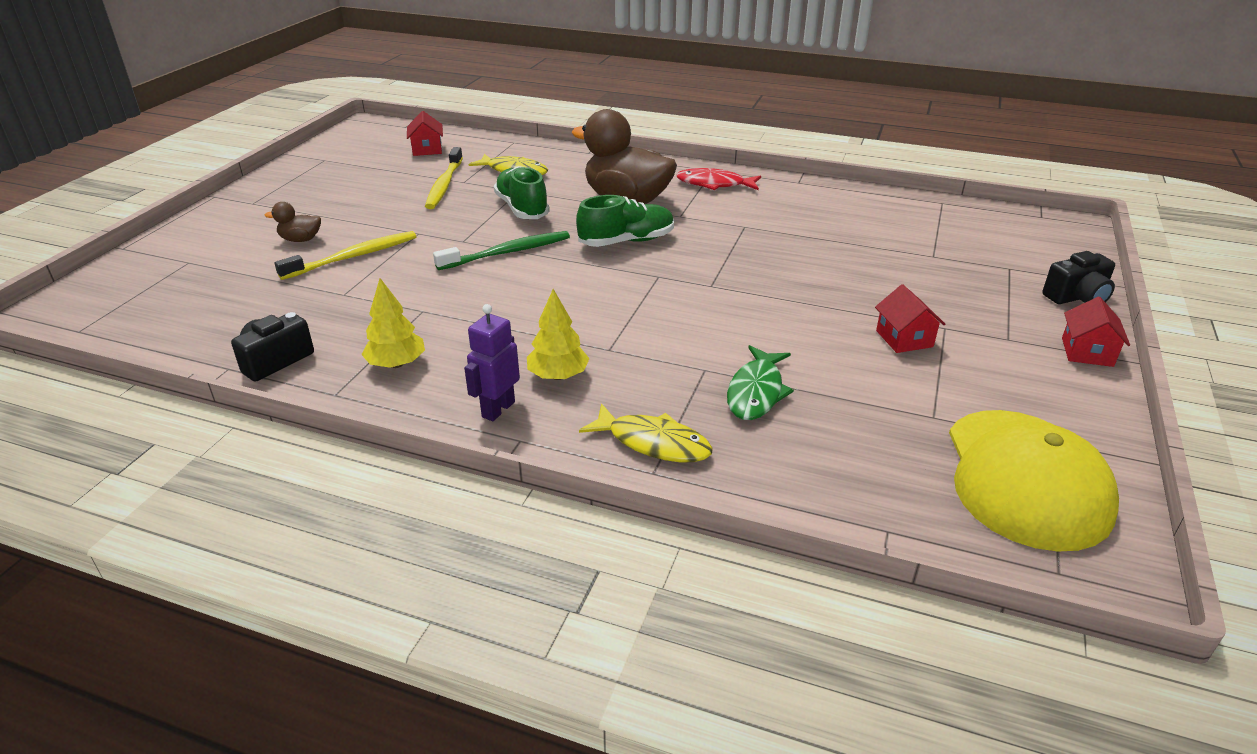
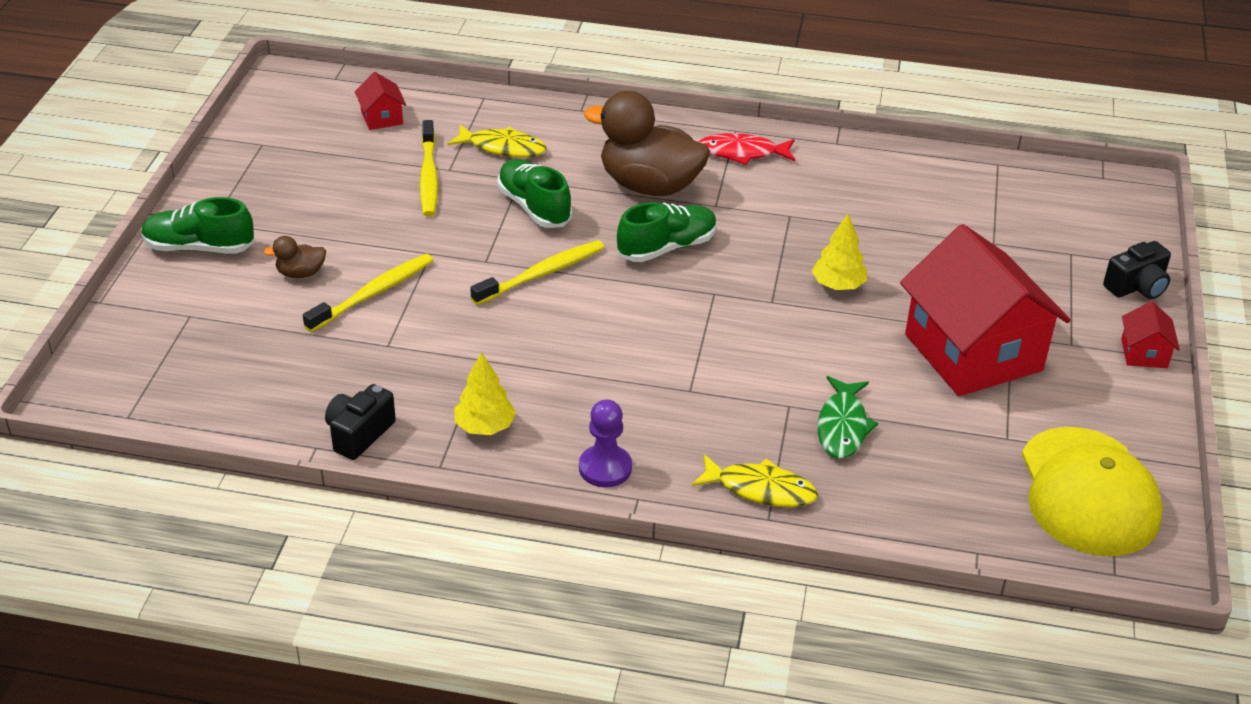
camera: 10 degrees left, 5 degrees up
green toothbrush [433,231,570,270] -> yellow toothbrush [470,240,605,305]
purple robot [464,304,520,421] -> purple pawn [579,399,632,488]
yellow tree [527,289,590,380] -> yellow tree moved to [812,214,867,290]
red house [875,284,946,353] -> red house [900,224,1071,396], size x2.45
none -> green shoe [142,197,255,254]

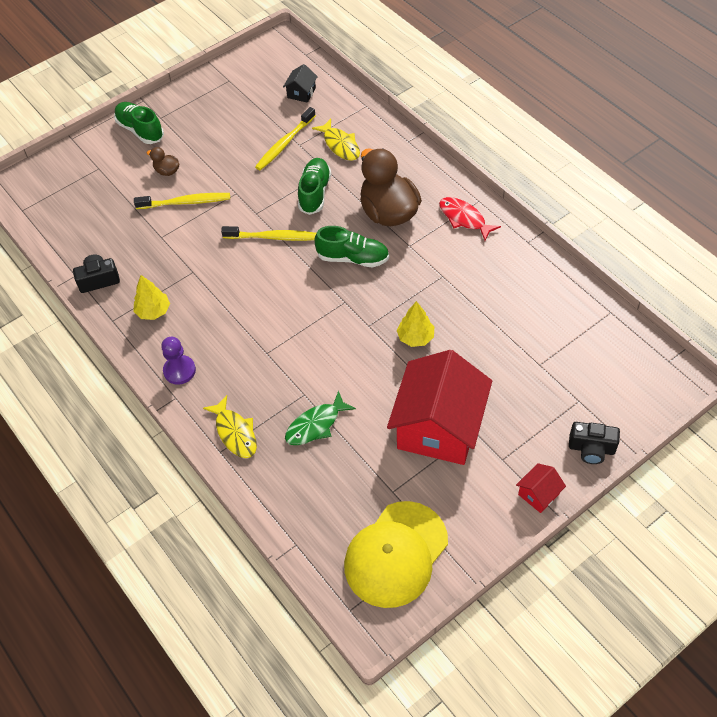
camera: 45 degrees right, 15 degrees up
red house [355,72,406,130] -> black house [283,64,318,103]

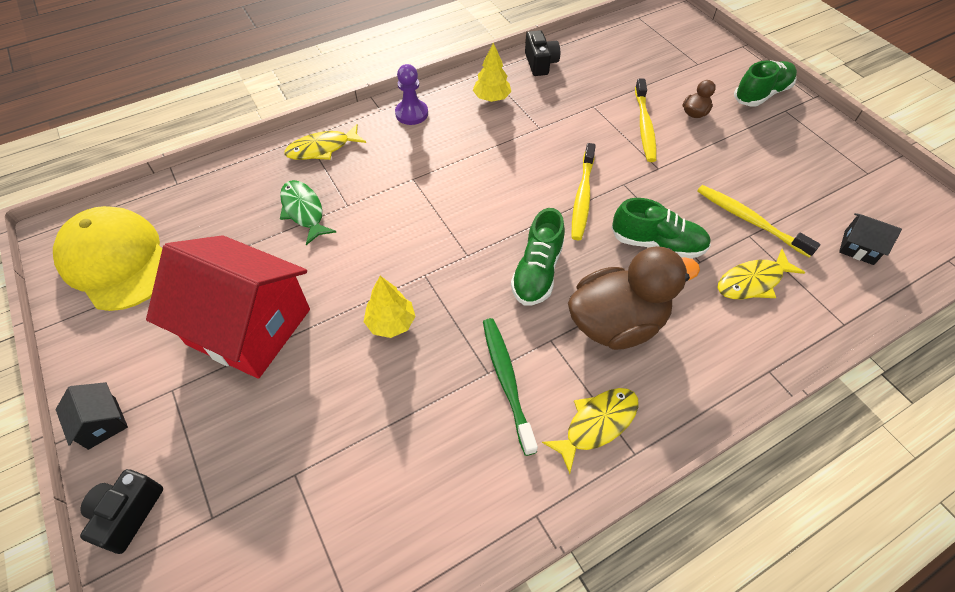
camera: 95 degrees right, 0 degrees up
red fish [439,197,501,241] -> yellow fish [542,388,639,474]
red house [516,463,566,513] -> black house [56,382,128,450]
none -> green toothbrush [483,318,538,456]

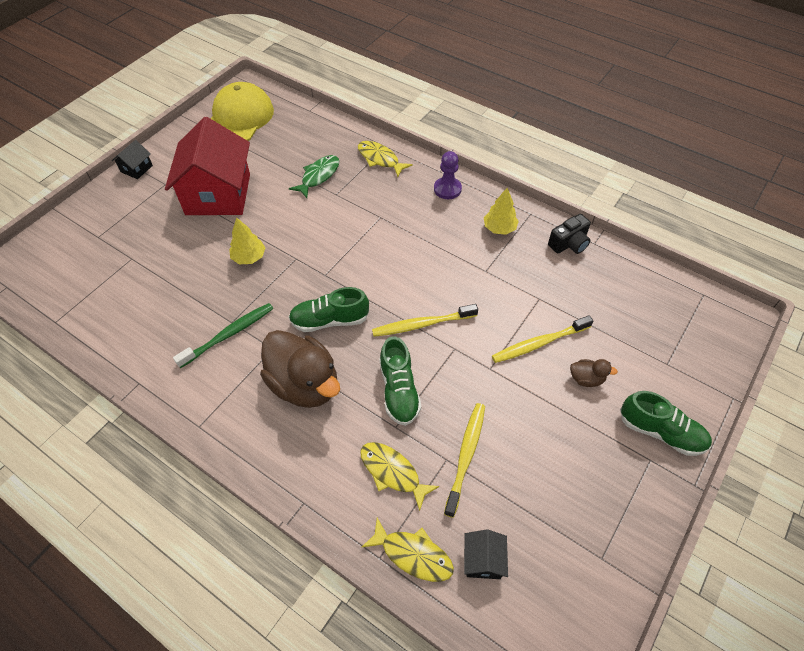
camera: 65 degrees right, 0 degrees up
black camera [80,469,163,554] -> none
yellow fish [542,388,639,474] -> yellow fish moved to [361,518,454,582]

